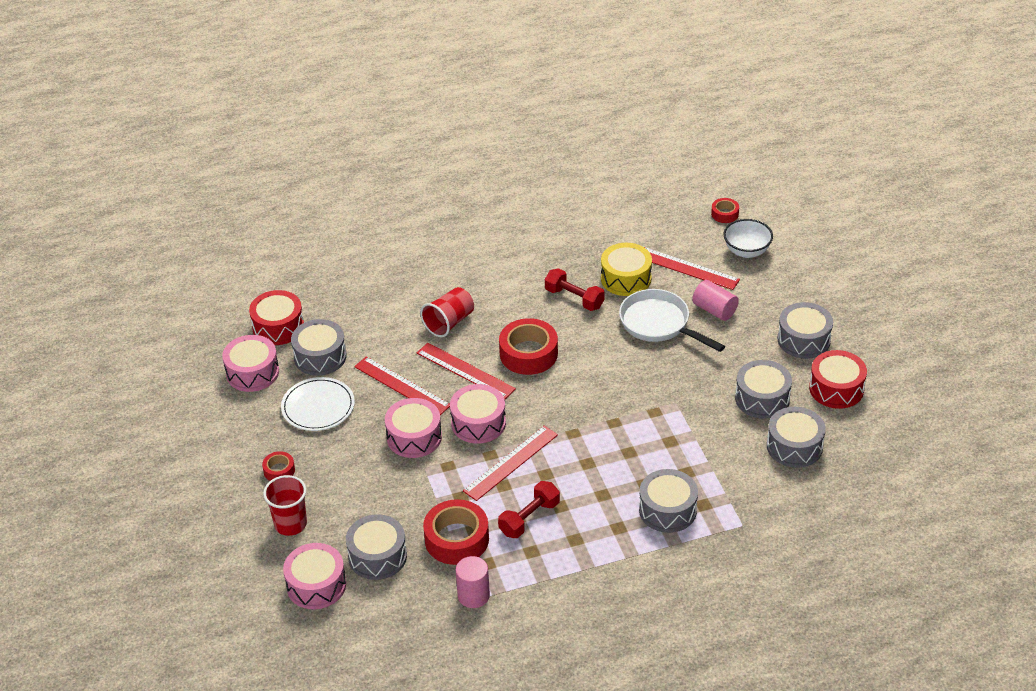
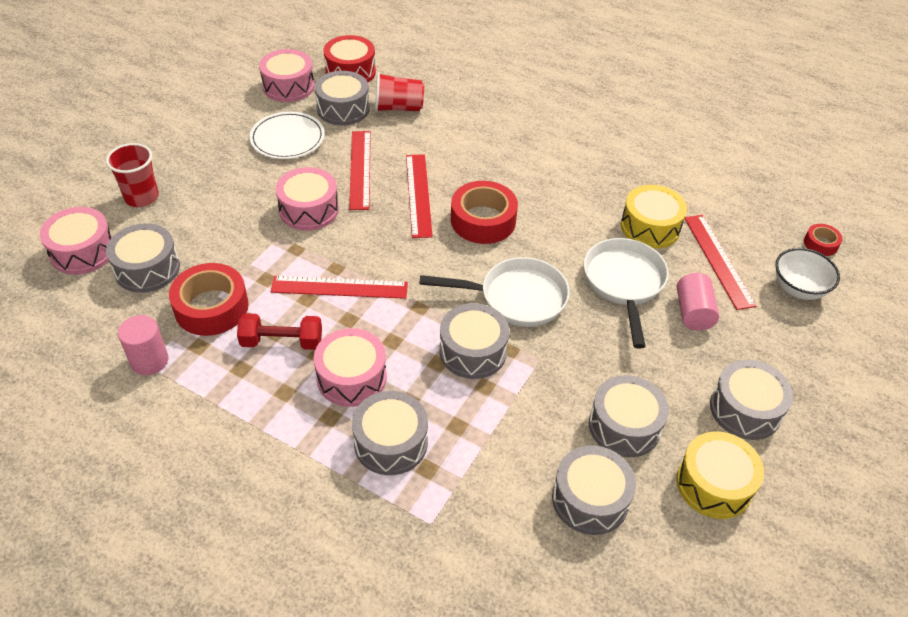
camera: 45 degrees right, 5 degrees up
red tape [262,451,295,481] -> none
red cup [420,287,474,337] -> red cup moved to [375,72,424,112]
pink drum [450,384,506,444] -> pink drum moved to [314,328,387,407]
red dumbbell [545,268,604,311] -> none
red drum [809,350,867,409] -> yellow drum [676,431,764,519]
none -> white pan [419,257,570,327]
none -> grey drum [439,303,509,379]

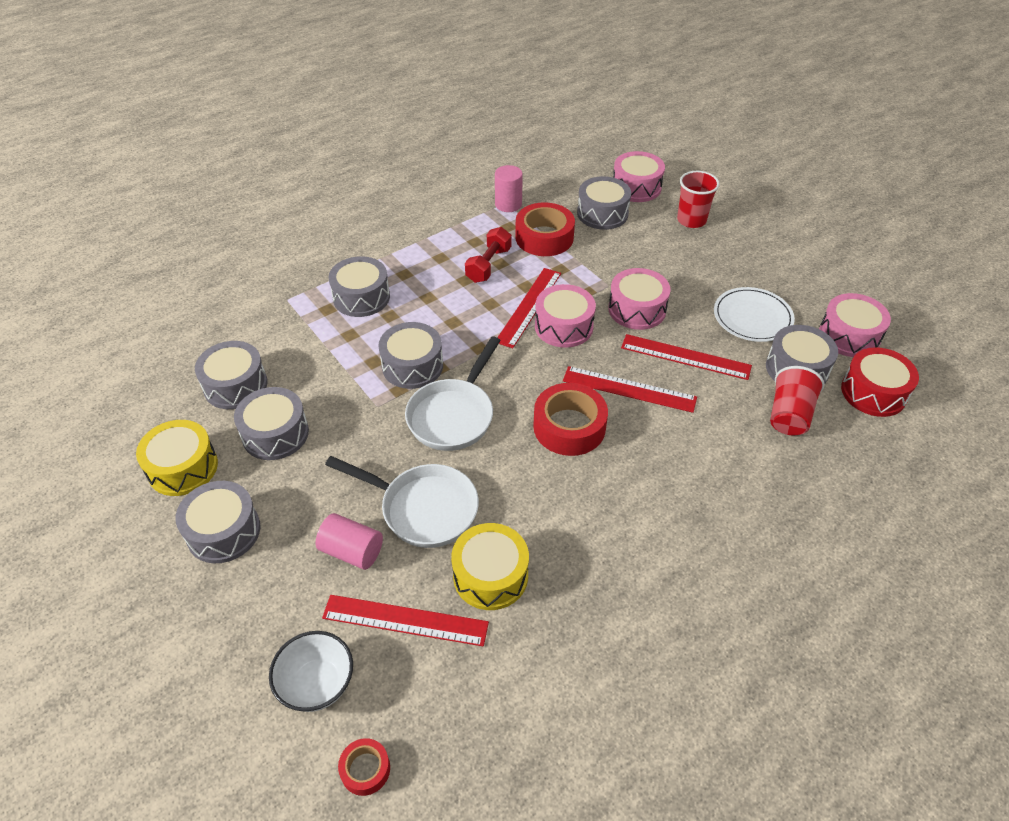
camera: 115 degrees right, 0 degrees up
pink drum [314,328,387,407] -> pink drum moved to [535,284,596,348]

